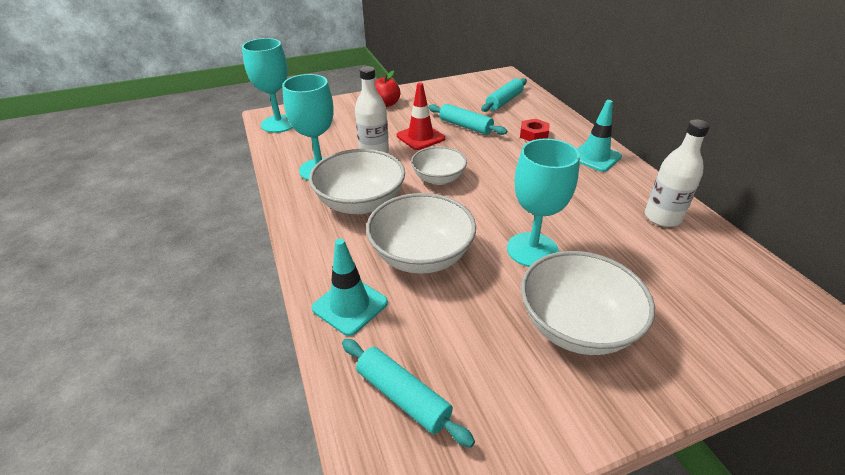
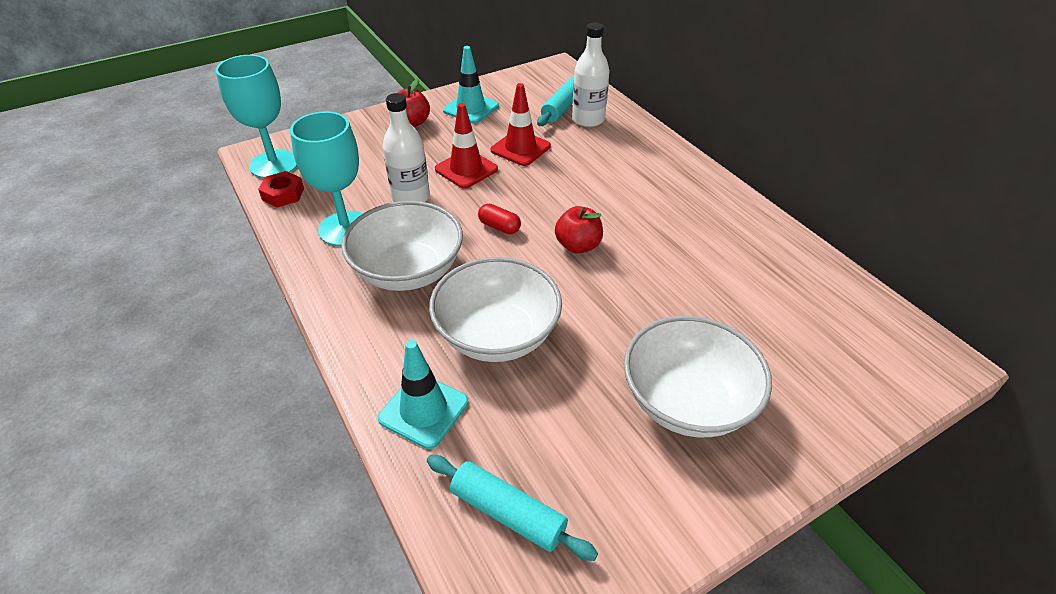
camera: 10 degrees left, 5 degrees up
white bowl [411,146,467,185] -> red capsule [478,204,521,234]
turquoise rolling pin [428,104,507,135] -> red traffic cone [491,83,551,166]
turquoise goblet [507,138,580,267] -> none
red nut [520,119,549,141] -> red nut moved to [258,171,304,208]
turquoise traffic cone [577,100,622,172] -> turquoise traffic cone moved to [443,46,499,123]
white bottle [645,119,710,227] -> white bottle moved to [572,23,610,127]
none -> red apple [555,206,603,254]

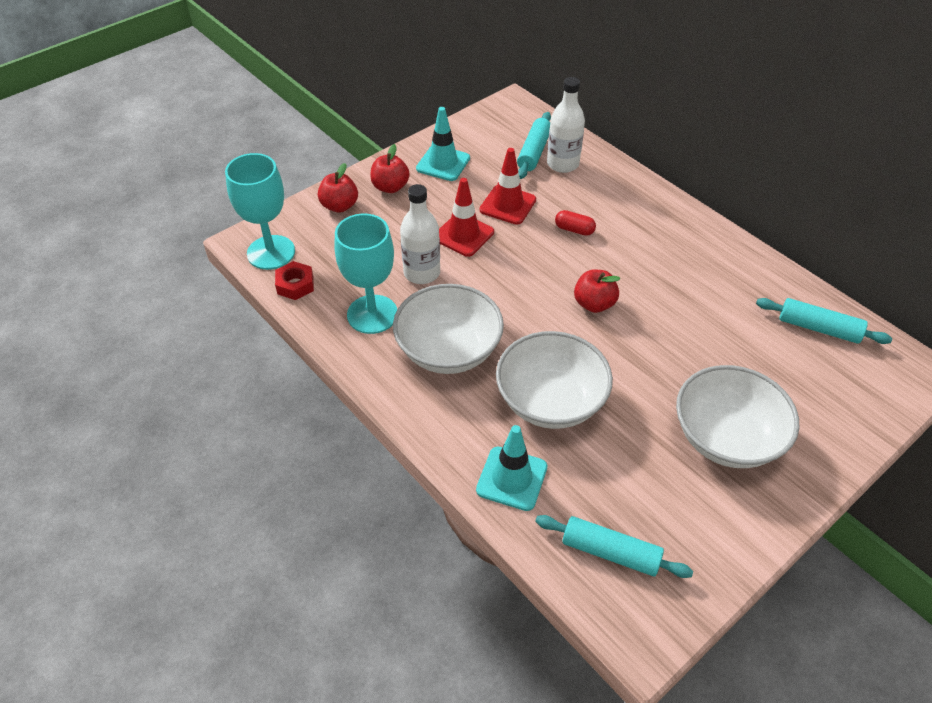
camera: 10 degrees left, 5 degrees up
red capsule [478,204,521,234] -> red capsule moved to [555,210,596,236]
none -> red apple [318,163,358,213]
none -> turquoise rolling pin [756,298,892,344]

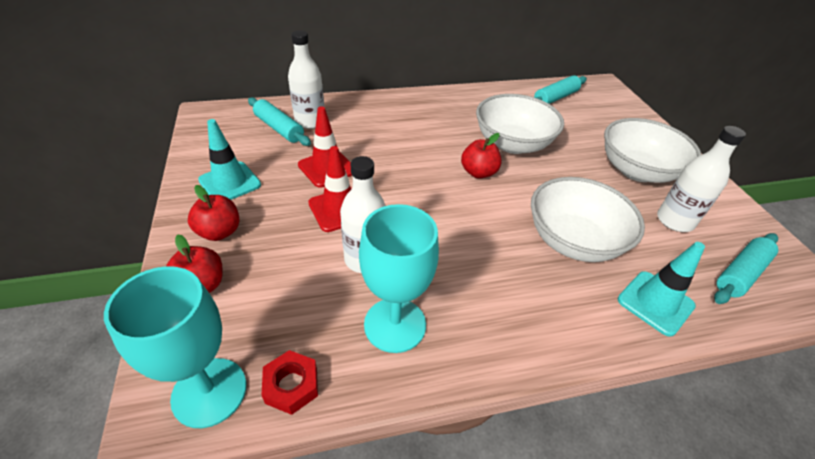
camera: 65 degrees left, 5 degrees down
white bowl [393,284,504,374] -> white bowl moved to [476,94,564,154]
red capsule [555,210,596,236] -> none
none -> white bottle [657,126,746,232]

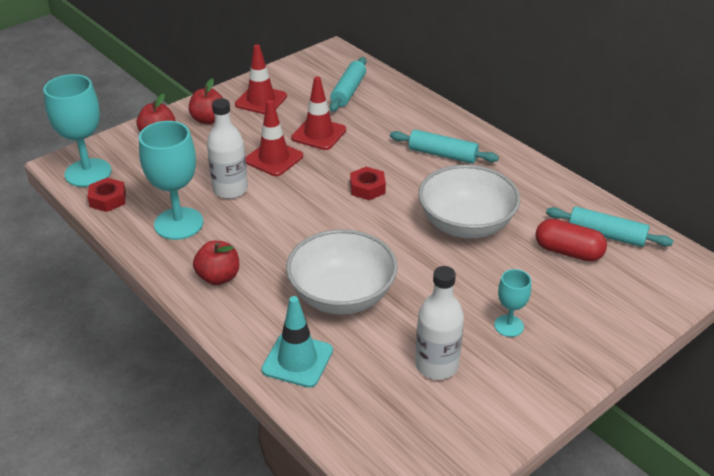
camera: 65 degrees right, 5 degrees down
turquoise traffic cone [198,119,261,200] -> red traffic cone [235,44,287,114]
white bottle [288,30,324,129] -> none
red apple [461,133,502,179] -> red apple moved to [193,241,239,285]
white bowl [604,118,701,183] -> turquoise goblet [494,269,531,337]
turquoise rolling pin [714,233,778,304] -> turquoise rolling pin moved to [390,130,499,164]
none -> red nut [350,167,386,200]
none -> red capsule [535,219,607,262]

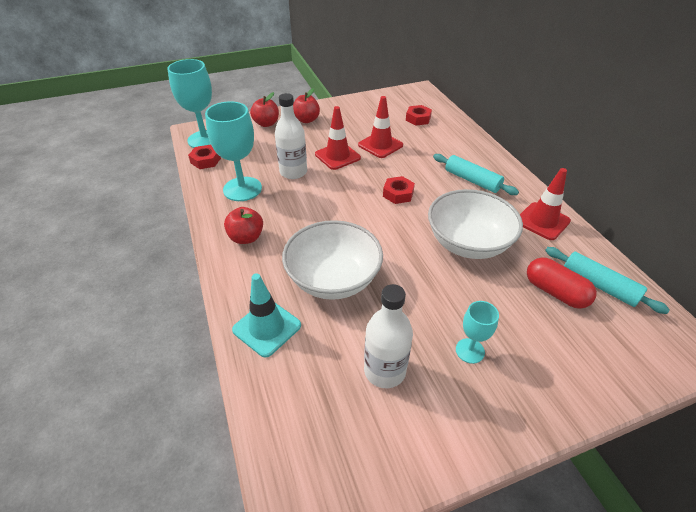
camera: 20 degrees right, 5 degrees up
red traffic cone [235,44,287,114] -> red traffic cone moved to [520,168,571,240]
turquoise rolling pin [330,57,366,112] -> red nut [406,105,432,126]

